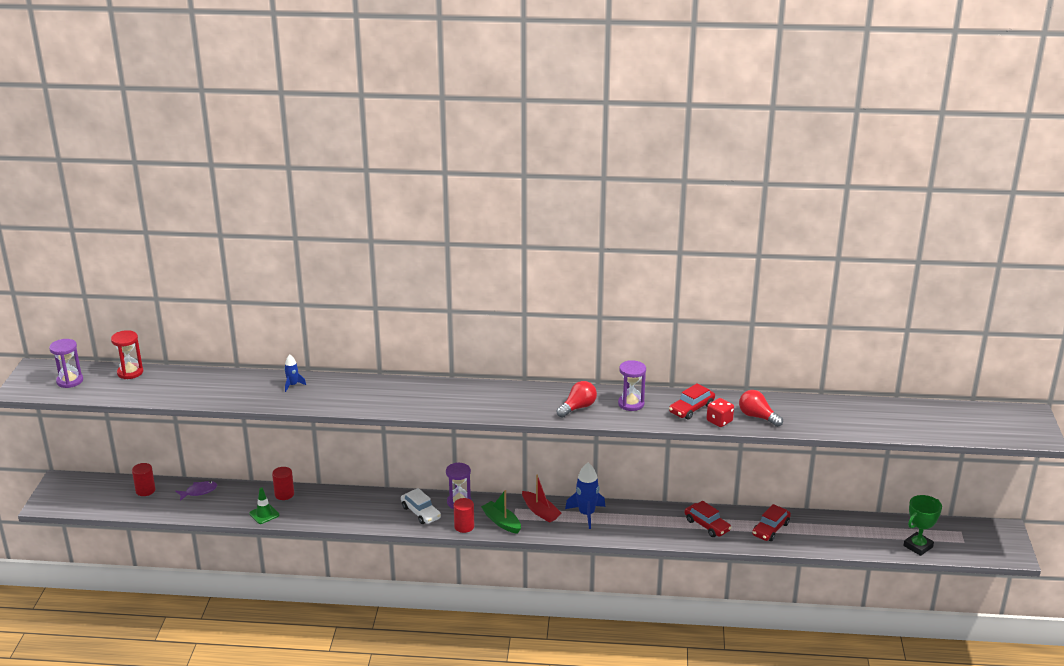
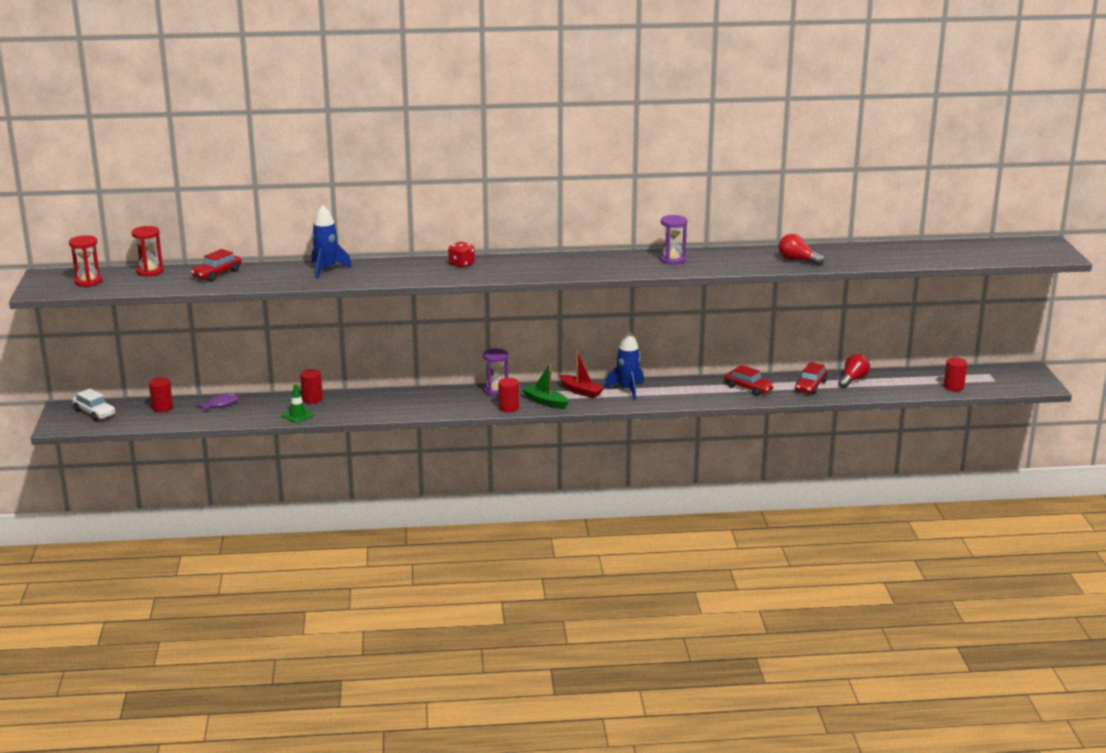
camera: 10 degrees left, 5 degrees down
purple hourglass [49,339,83,388] -> red hourglass [69,235,102,287]
blue rocket [284,355,306,392] -> blue rocket [312,205,352,279], size x1.83
white car [401,488,441,524] -> white car moved to [72,388,115,421]
red light bulb [556,381,597,418] -> red light bulb moved to [838,354,870,388]
red car [669,383,715,420] -> red car moved to [191,249,241,281]
red dice [707,398,734,427] -> red dice moved to [448,242,475,268]
green trophy [903,495,942,556] -> red cylinder [944,357,967,391]

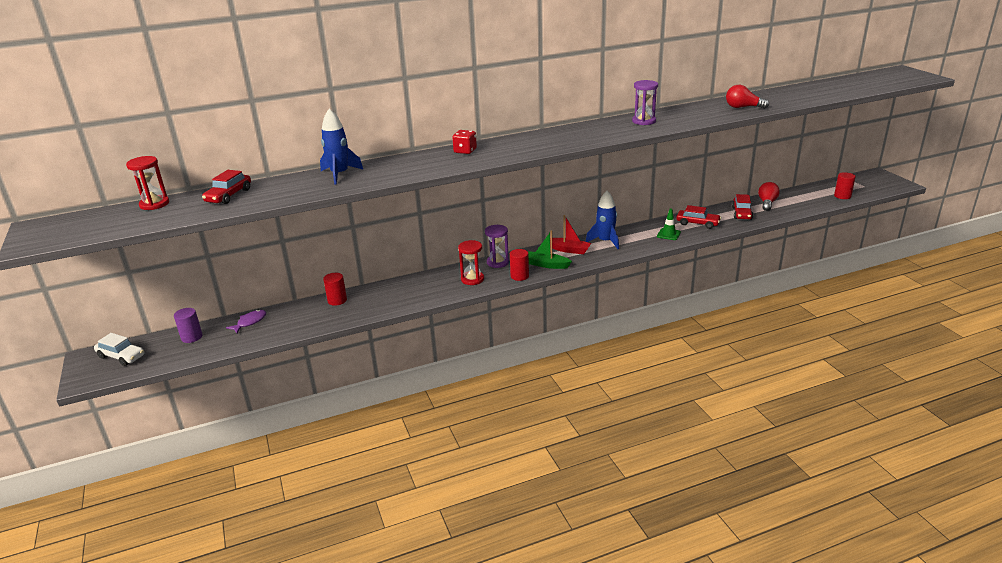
camera: 15 degrees left, 5 degrees up
red hourglass [69,235,102,287] -> red hourglass moved to [458,240,484,285]
red cylinder [149,377,173,412] -> purple cylinder [174,308,203,343]
green traffic cone [282,384,314,423] -> green traffic cone moved to [657,209,681,240]

